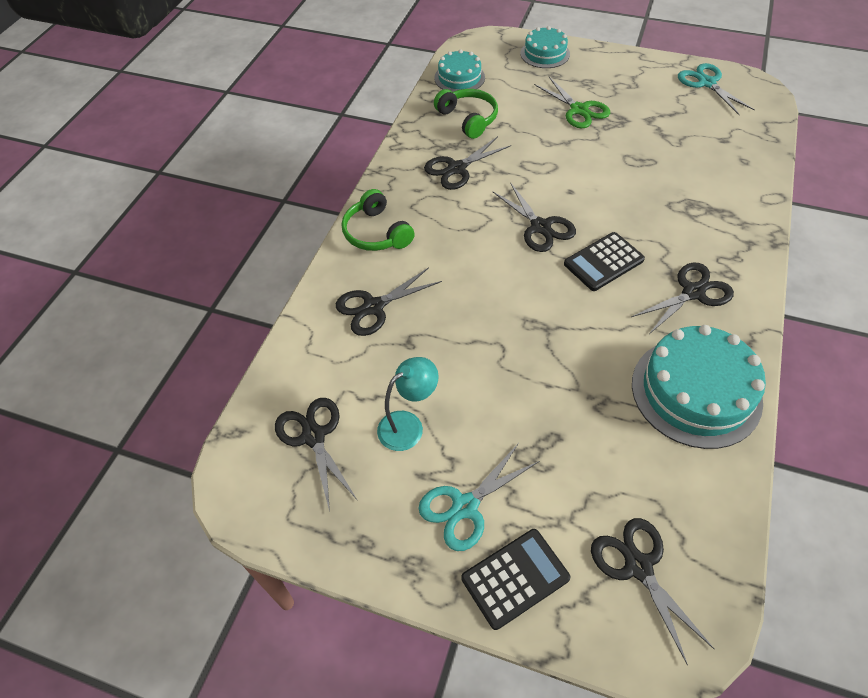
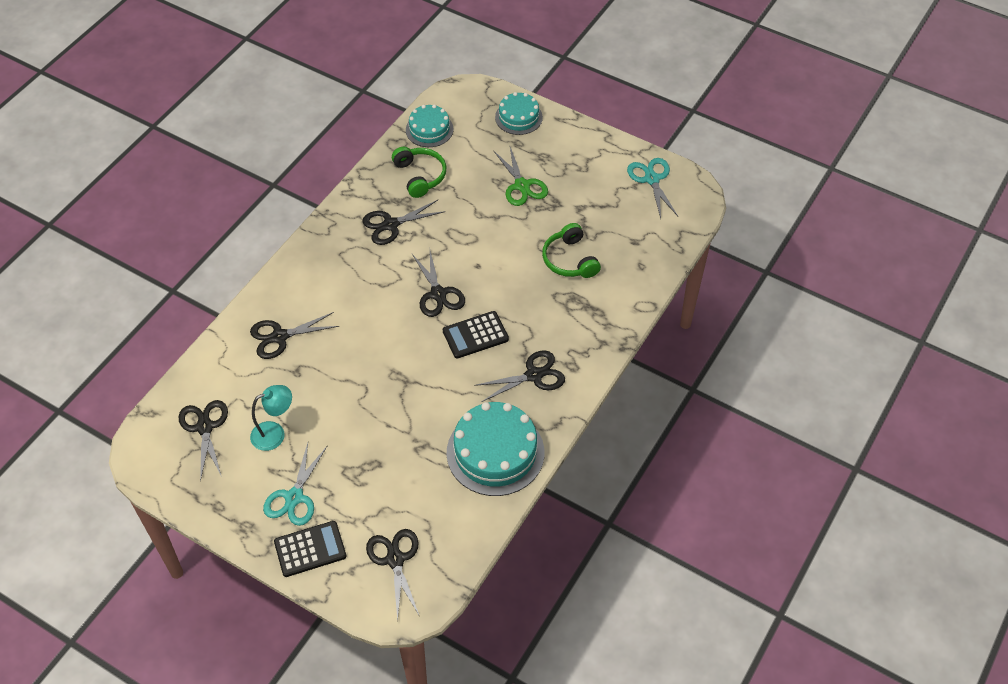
camera: 10 degrees right, 0 degrees up
green headphones [342,189,415,251] -> green headphones moved to [542,223,601,278]
turquoise scissors [418,443,539,551] -> turquoise scissors turned 45 degrees counterclockwise [263,443,328,526]

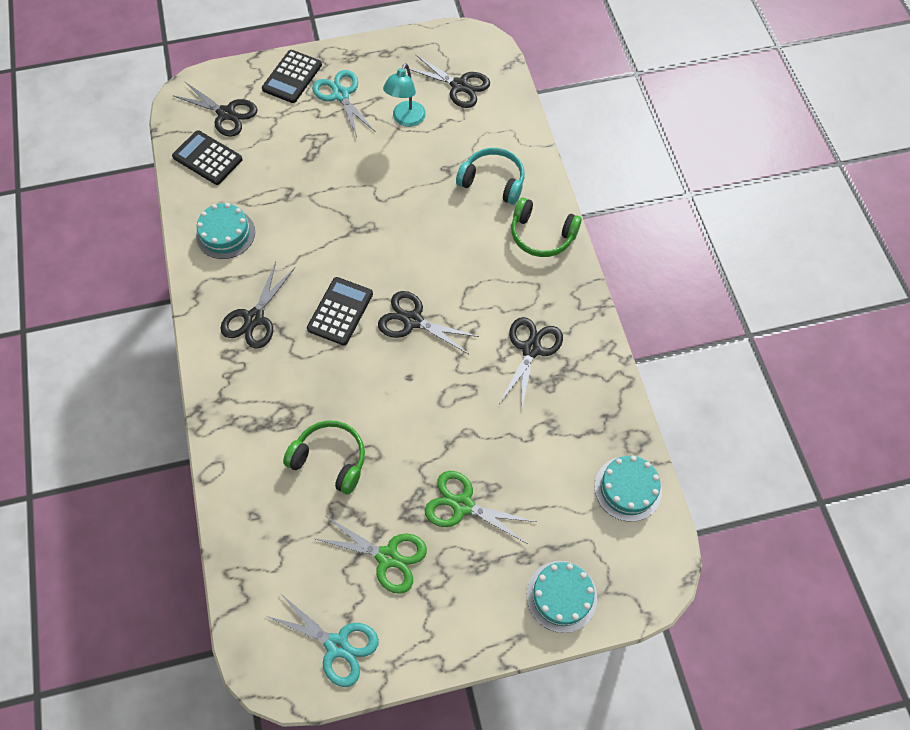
camera: 135 degrees right, 10 degrees up
black scissors [250,312,340,359] -> turquoise headphones [456,148,525,205]
green headphones [392,147,446,198] -> green headphones moved to [511,198,582,257]
turquoise cake [447,402,544,496] -> turquoise cake [196,203,255,259], size x0.58
none -> black calculator [172,130,243,185]
none -> green scissors [316,516,427,594]

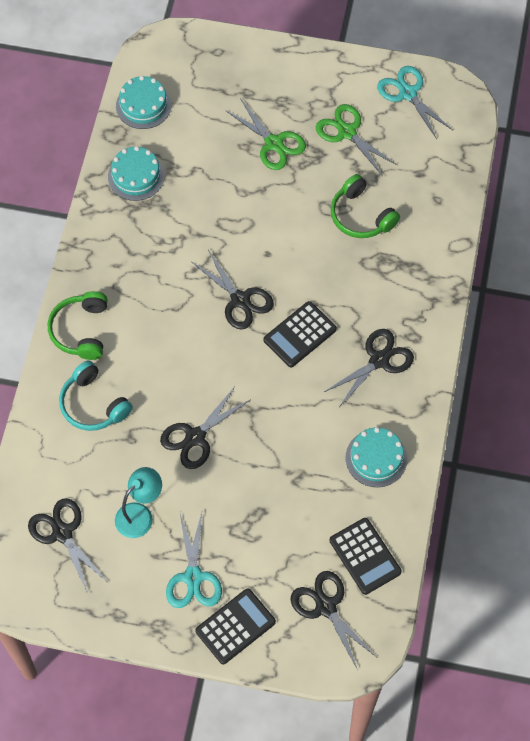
camera: 155 degrees left, 0 degrees up
black scissors [499,317,563,412] -> black scissors moved to [160,387,251,469]
green headphones [511,198,582,257] -> green headphones turned 135 degrees counterclockwise [48,291,108,360]
turquoise cake [527,561,597,633] -> turquoise cake moved to [108,146,165,201]

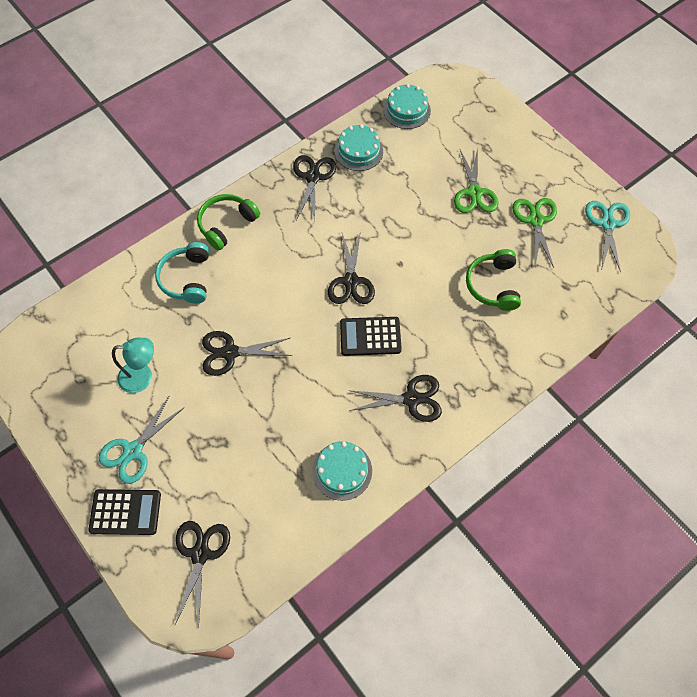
camera: 40 degrees right, 0 degrees up
black scissors [28,498,107,594] -> black scissors moved to [293,155,336,222]
black calculator [329,518,402,595] -> none

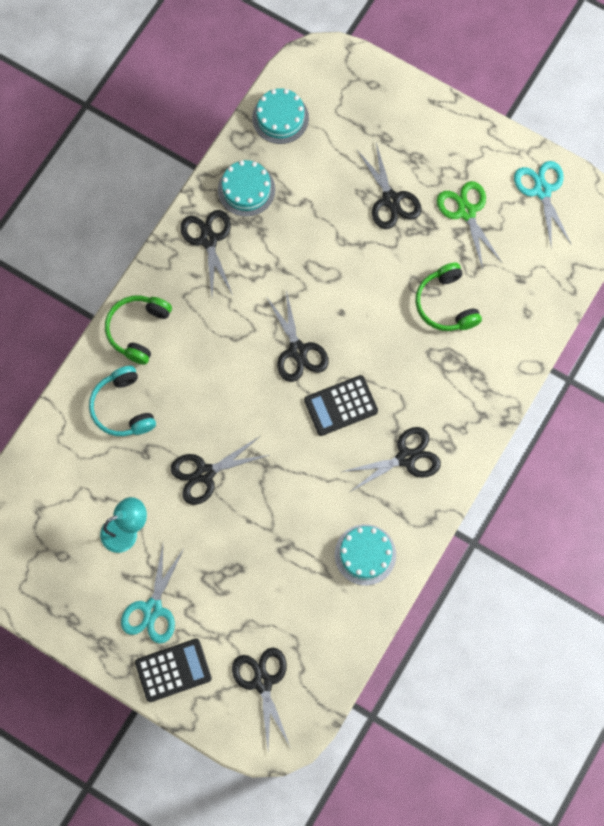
camera: 20 degrees left, 10 degrees up
green scissors [454,148,499,213] -> black scissors [357,143,421,229]

